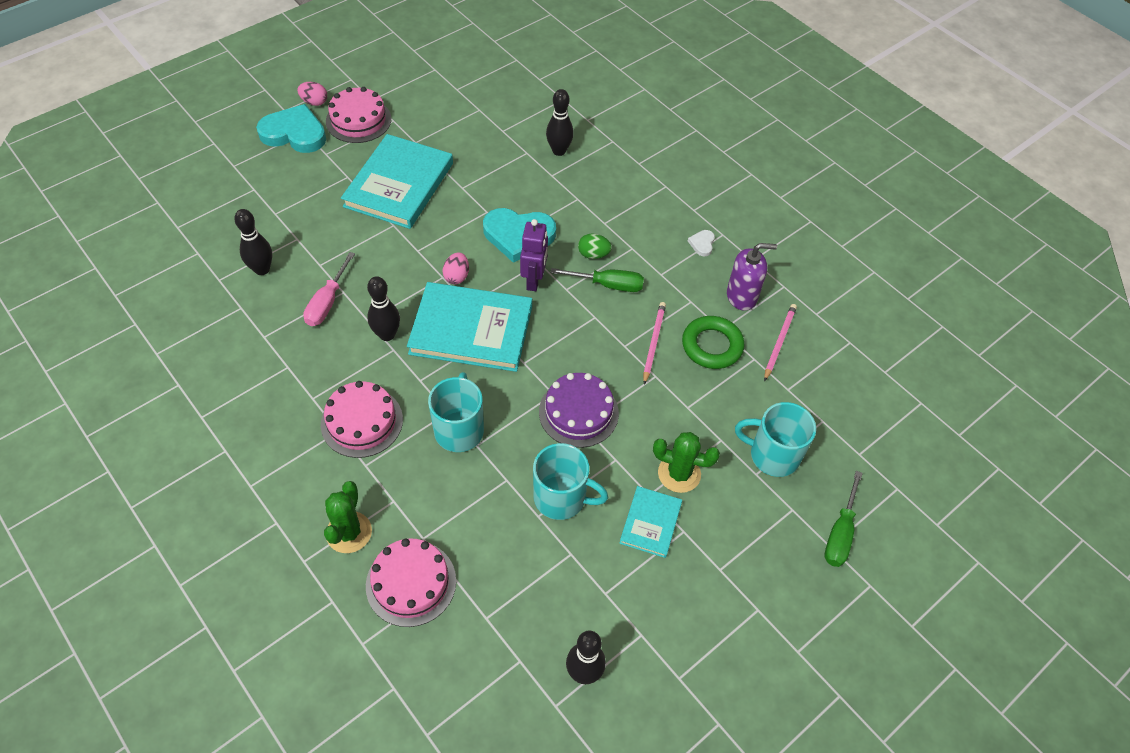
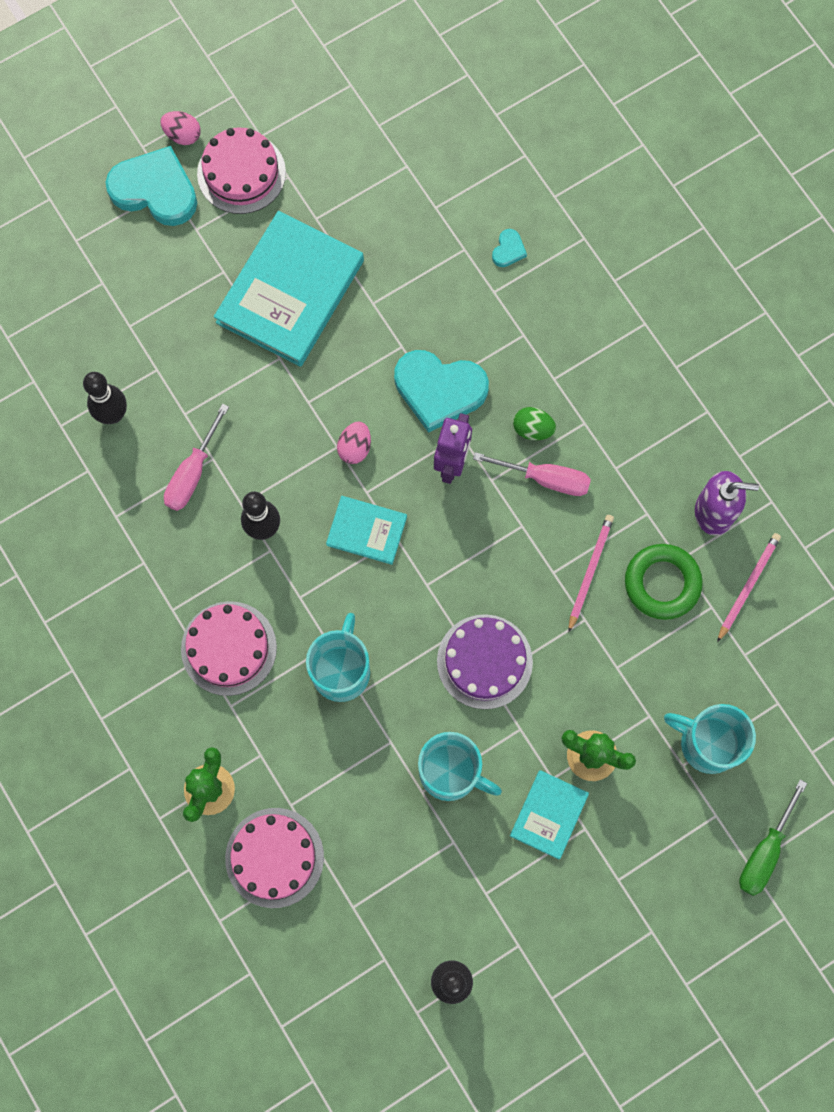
camera: 10 degrees right, 20 degrees up
turquoise book [407,282,532,372] -> turquoise book [326,496,407,565], size x0.51
black bowling pin [546,89,574,156] -> turquoise heart [492,229,527,267]
green screwdriver [550,268,644,292] -> pink screwdriver [473,452,591,496]
white heart [688,230,715,256] -> none

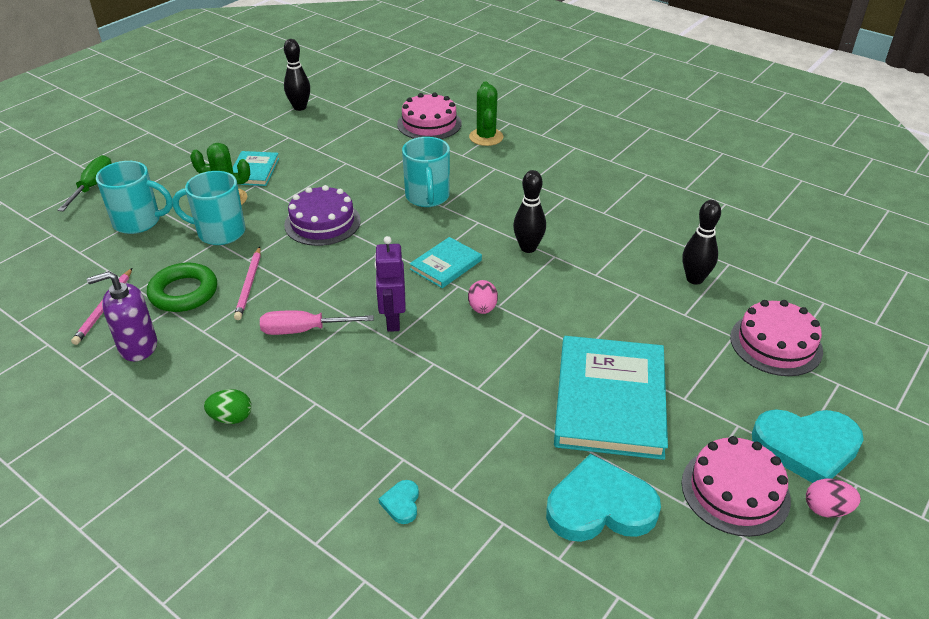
camera: 160 degrees right, 35 degrees down
pink screwdriver [164,403,229,511] -> none
pink cake [181,601,277,696] -> pink cake moved to [730,300,823,376]
turquoise book [326,496,407,565] -> turquoise book turned 45 degrees counterclockwise [409,237,482,288]
turquoise heart [394,350,489,433] -> turquoise heart moved to [546,454,661,542]
turquoise mug [418,732,502,801] -> turquoise mug moved to [172,171,245,245]
green egg [513,407,556,440] -> green egg moved to [204,389,252,424]

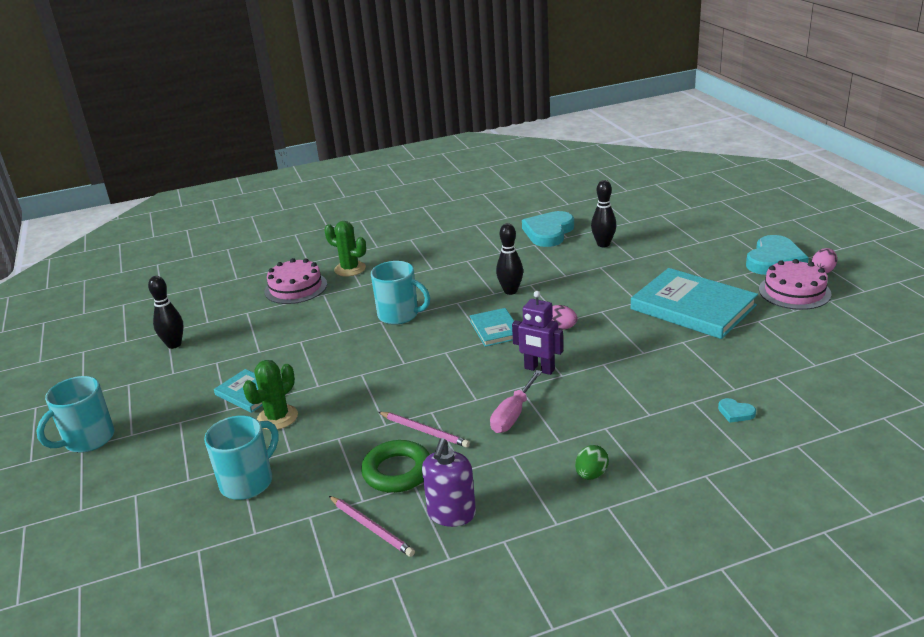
camera: 55 degrees left, 10 degrees down
green screwdriver [58,155,112,211] -> none
turquoise mug [172,171,245,245] -> turquoise mug moved to [36,376,114,453]
purple cake [284,185,361,246] -> none
turquoise heart [546,454,661,542] -> turquoise heart moved to [522,211,574,247]
pink cake [730,300,823,376] -> none

